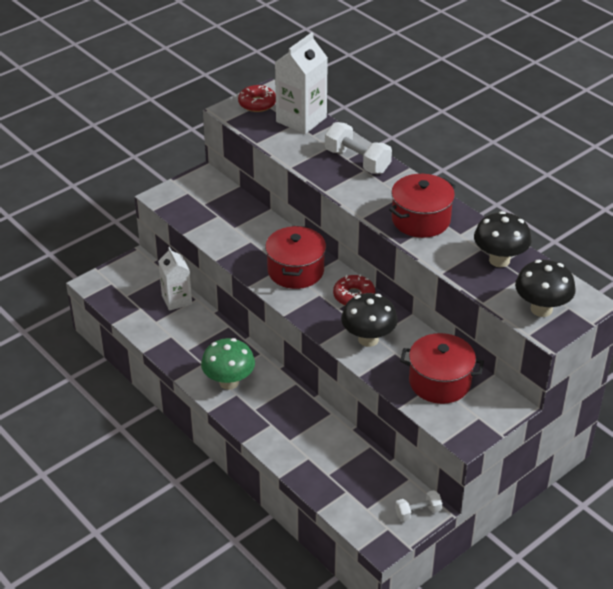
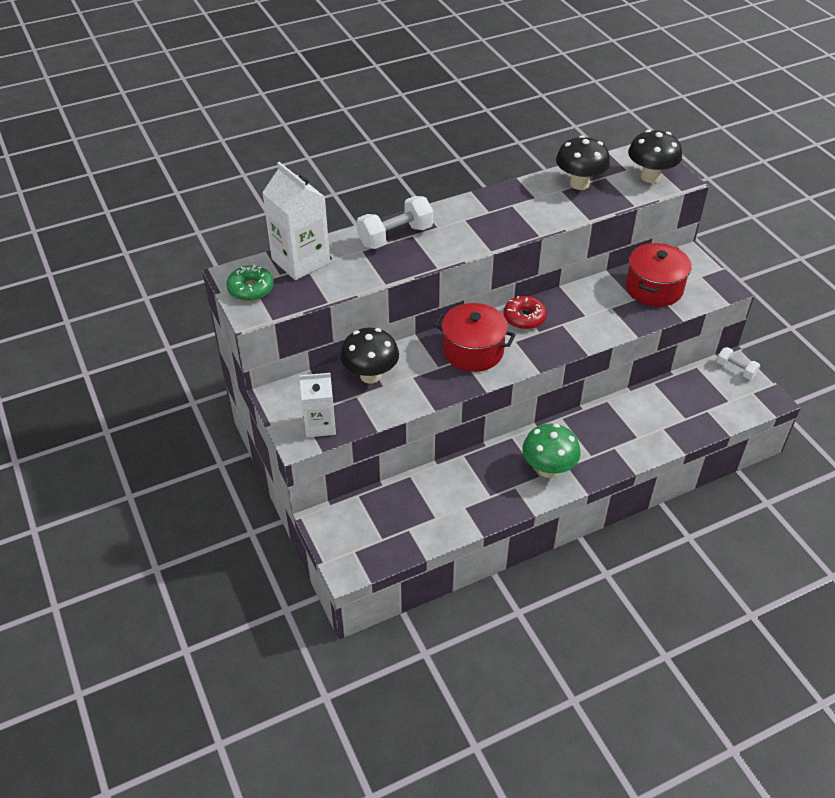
camera: 75 degrees left, 5 degrees up
white carton [158,247,192,311] -> white carton moved to [299,373,336,437]
red donut [238,85,276,112] -> green donut [226,264,274,301]
black mushroom [341,293,398,347] -> black mushroom moved to [340,328,399,384]
red pot [389,174,456,238] -> none
white dumbbell [395,490,442,522] -> white dumbbell turned 45 degrees counterclockwise [717,347,760,379]

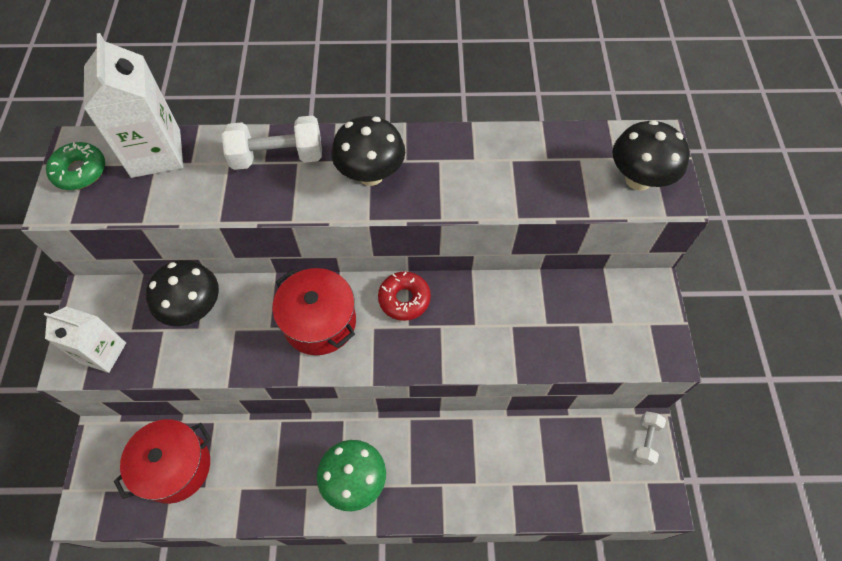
camera: 25 degrees right, 15 degrees up
black mushroom [556,135,610,190] -> black mushroom moved to [331,116,405,186]
red pot [626,243,691,307] -> red pot moved to [114,419,211,504]
white dumbbell [717,347,760,379] -> white dumbbell turned 45 degrees clockwise [633,412,666,466]

